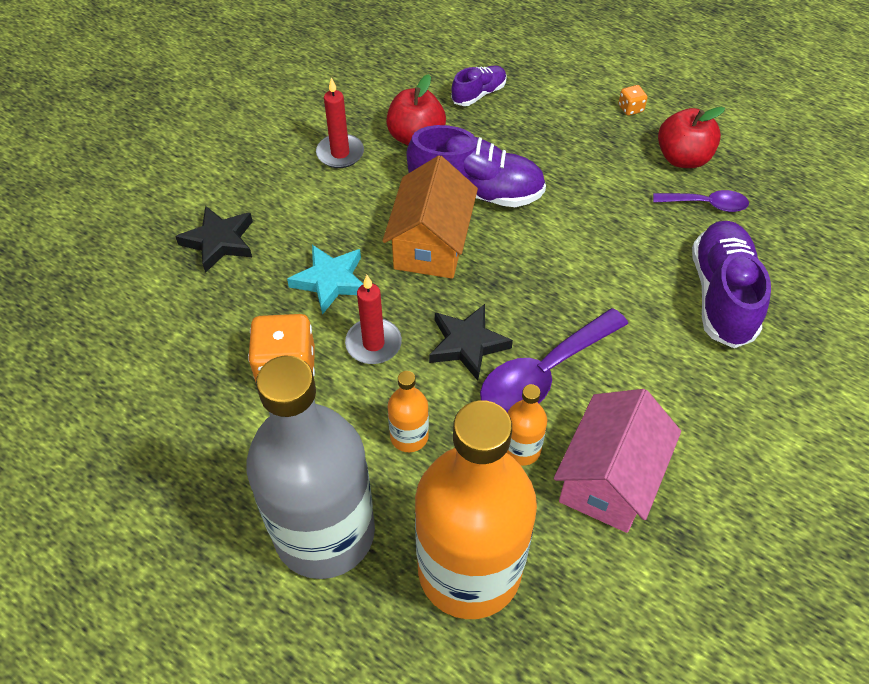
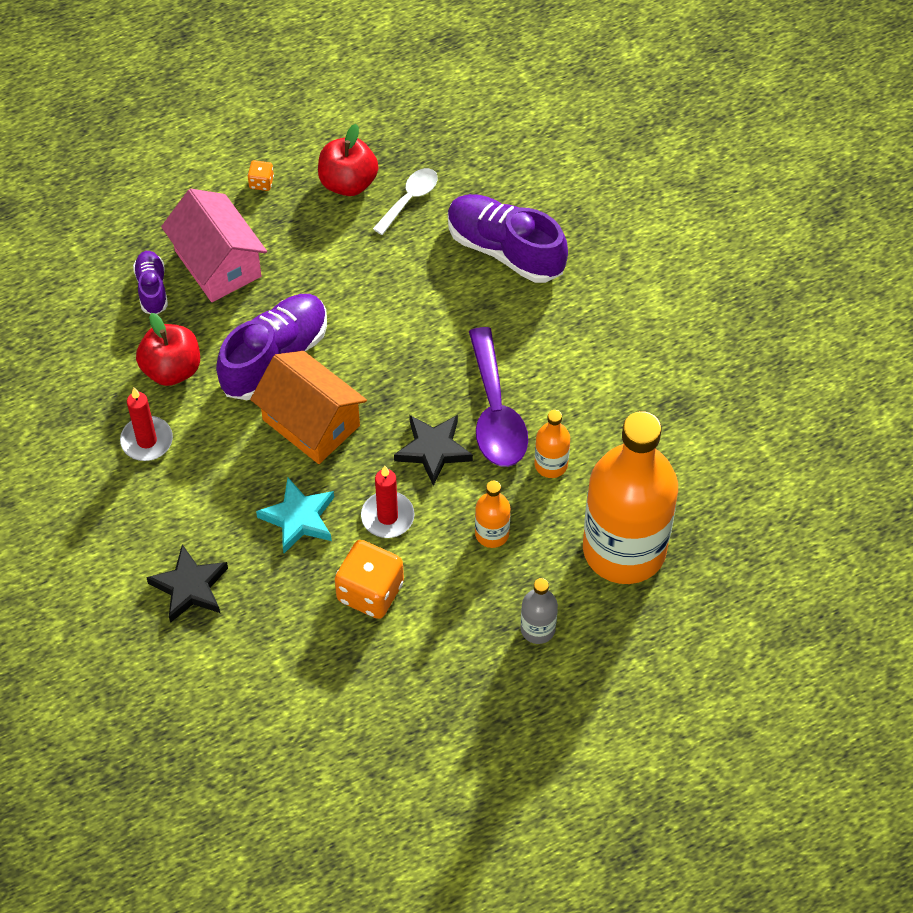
camera: 60 degrees left, 5 degrees up
grey bottle [246,356,375,579] -> grey bottle [521,578,558,644], size x0.41
pink house [554,389,681,533] -> pink house moved to [161,189,267,302]
purple spoon [653,190,749,212] -> white spoon [373,168,438,235]

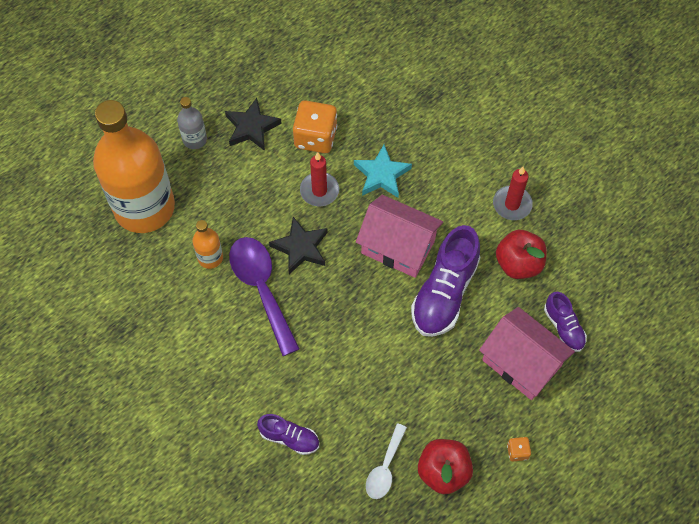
camera: 165 degrees right, 5 degrees up
black star [146,544,228,623] -> black star moved to [225,98,282,151]
orange house [250,351,367,464] -> pink house [356,195,443,278]
purple shoe [448,194,568,283] -> purple shoe [257,414,319,455], size x0.54
orange bottle [475,481,510,548] -> none

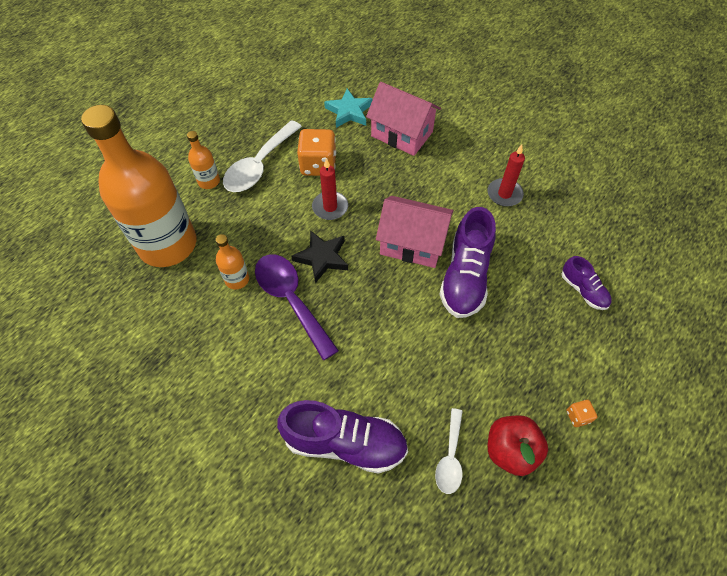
camera: 10 degrees left, 5 degrees down
grey bottle [177,97,207,149] -> orange bottle [187,131,220,189]
black star [225,98,282,151] -> white spoon [223,120,302,192]
purple shoe [257,414,319,455] -> purple shoe [277,400,408,474], size x1.85
turquoise star [354,145,412,198] -> turquoise star moved to [324,89,373,128]
pink house [479,307,575,400] -> pink house moved to [366,82,441,156]
red apple [496,230,547,279] -> none

